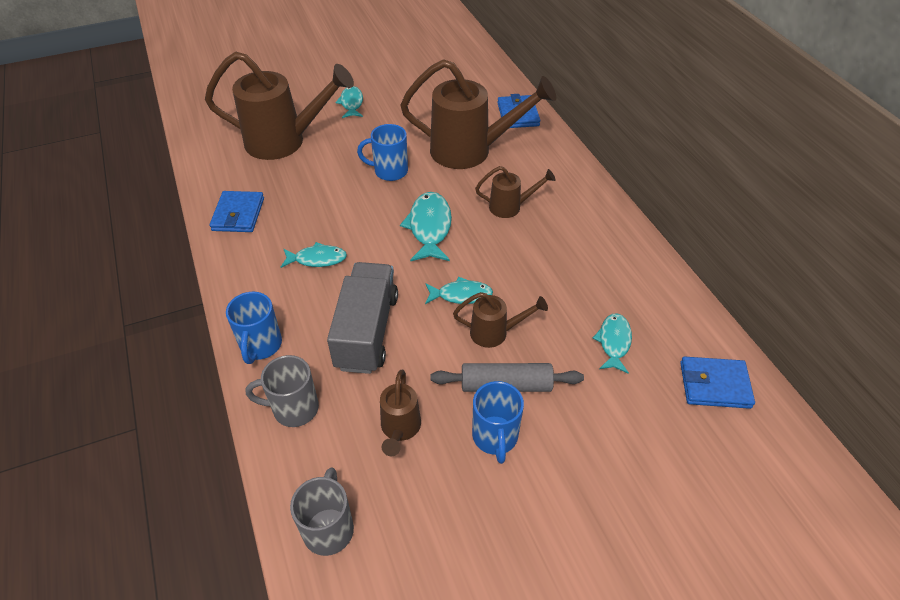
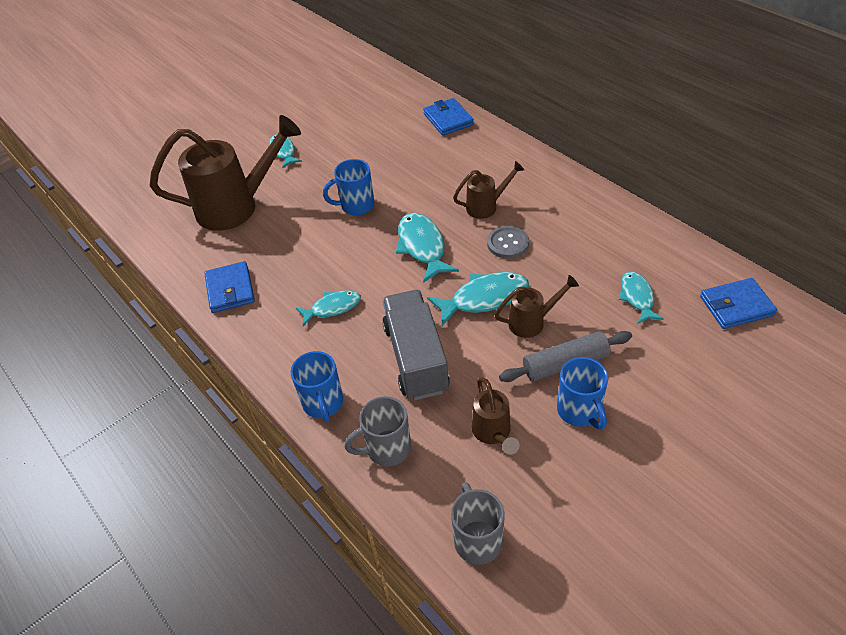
camera: 15 degrees left, 0 degrees up
brown watering can [400,59,556,169] -> none
turquoise fish [425,277,493,304] -> turquoise fish [427,272,529,326], size x1.55
none -> grey button [487,226,529,259]

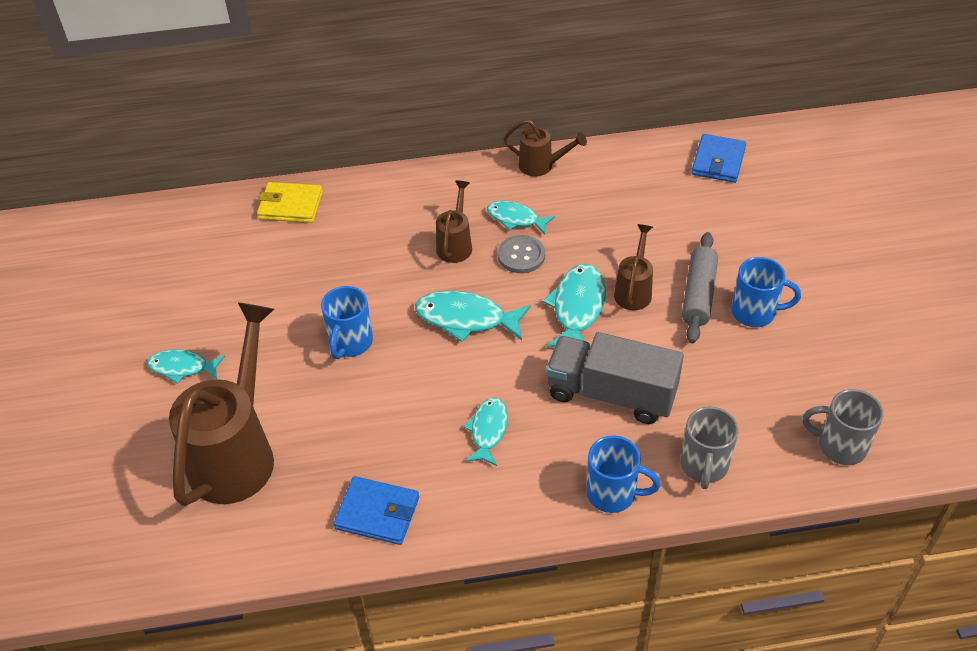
camera: 60 degrees left, 0 degrees up
blue wallet [423,98,474,136] -> yellow wallet [257,182,323,223]
brown watering can [472,377,520,455] -> brown watering can moved to [504,119,587,176]
turquoise fish [619,271,664,324] -> turquoise fish moved to [487,201,555,234]

